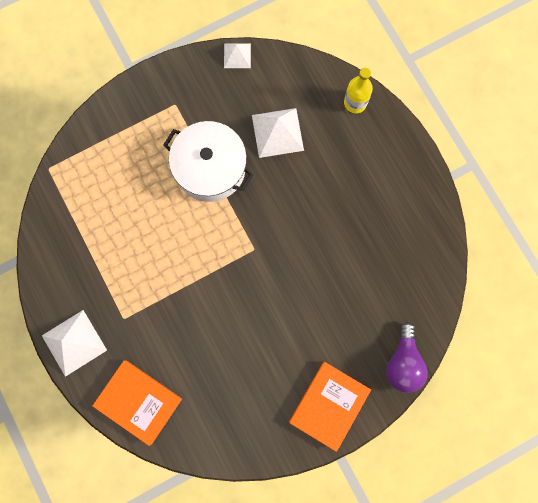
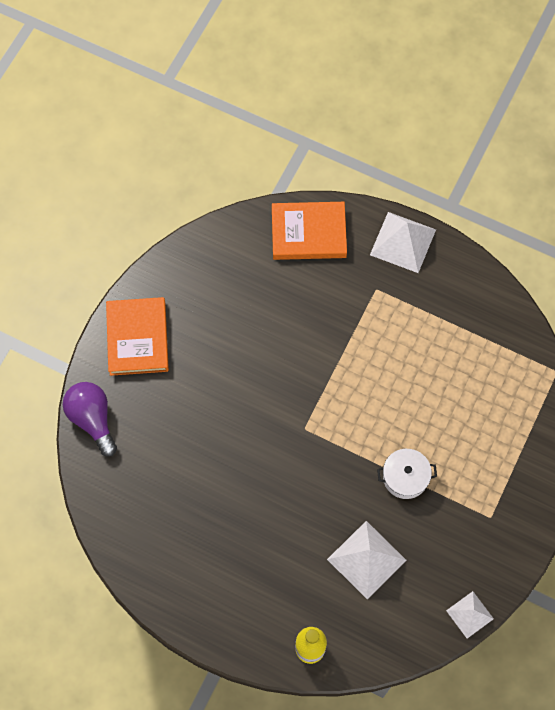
camera: 145 degrees right, 10 degrees down
white pot [163,121,253,202] -> white pot [377,449,437,499], size x0.54

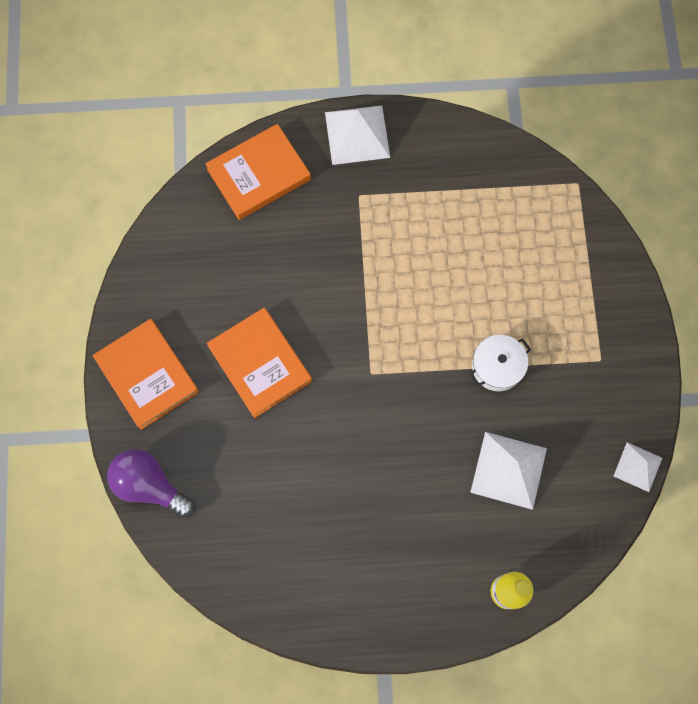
camera: 30 degrees left, 5 degrees up
none -> orange book [207,308,312,418]

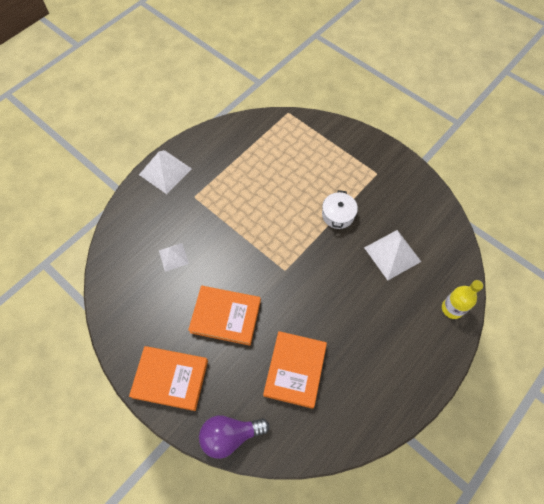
camera: 45 degrees left, 10 degrees down
orange book [205,124,311,220] -> orange book moved to [263,331,327,409]
white pyramid [614,442,662,492] -> white pyramid moved to [159,243,189,272]

